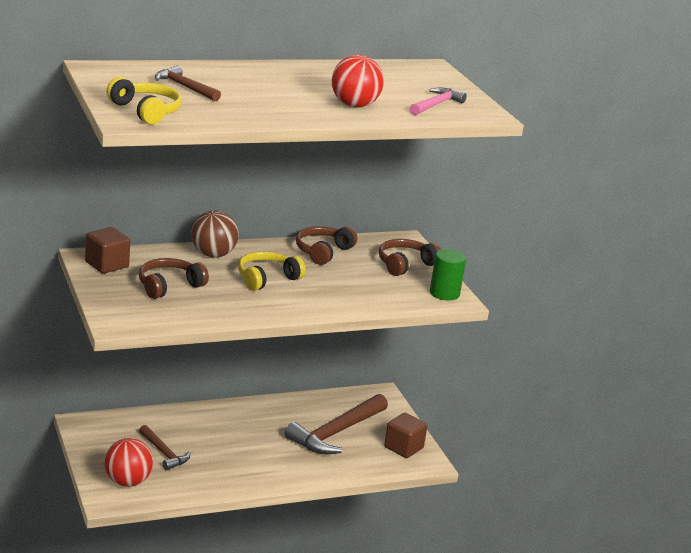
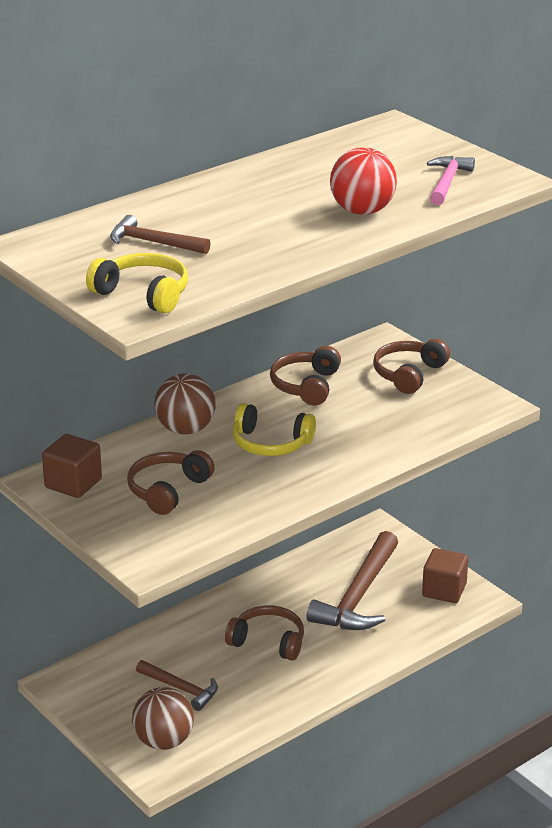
camera: 15 degrees left, 5 degrees up
red ball [104,438,153,487] -> brown ball [132,687,194,750]
yellow headphones [238,251,306,291] -> yellow headphones turned 105 degrees counterclockwise [232,403,316,456]
green cylinder [430,249,466,300] -> none
none -> brown headphones [225,605,304,661]

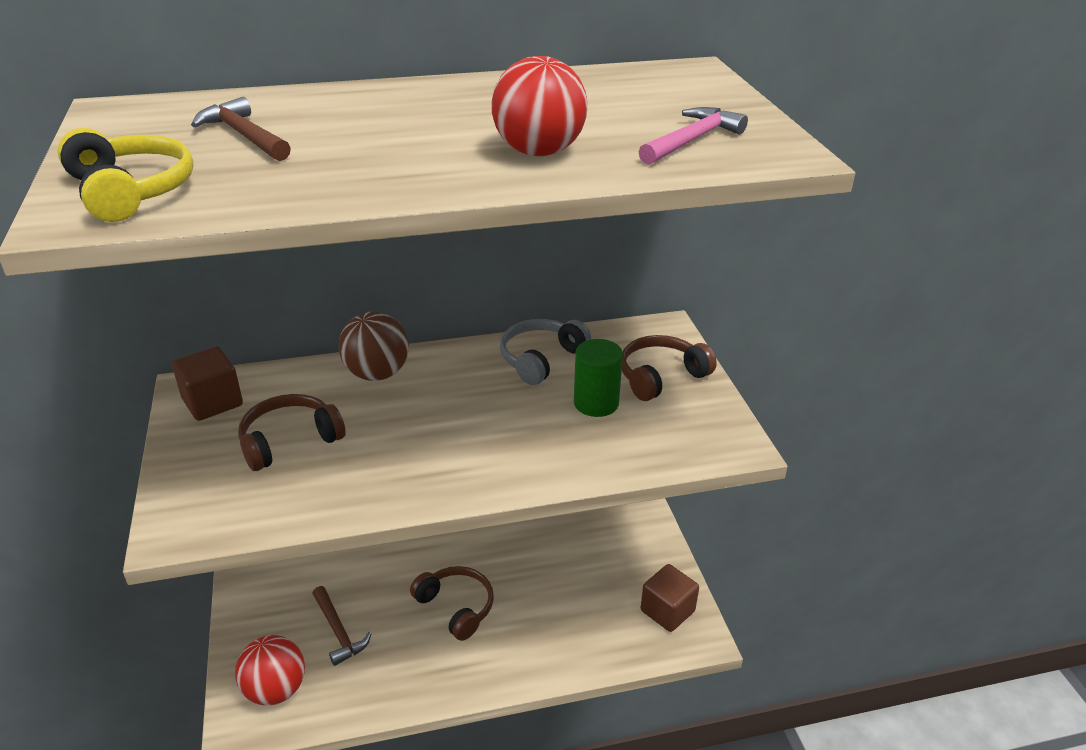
camera: 25 degrees right, 5 degrees up
brown ball [132,687,194,750] -> red ball [235,635,305,705]
yellow headphones [232,403,316,456] -> none
brown headphones [270,346,341,405] -> grey headphones [500,319,591,385]
brown hammer [307,531,398,630] -> none
none -> green cylinder [574,339,623,417]

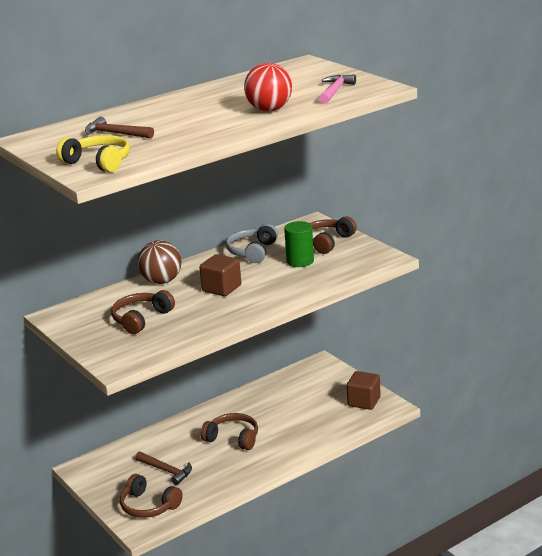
camera: 20 degrees left, 10 degrees down
brown cube [172,346,243,421] -> brown cube moved to [199,254,241,296]
red ball [235,635,305,705] -> brown headphones [120,474,183,518]

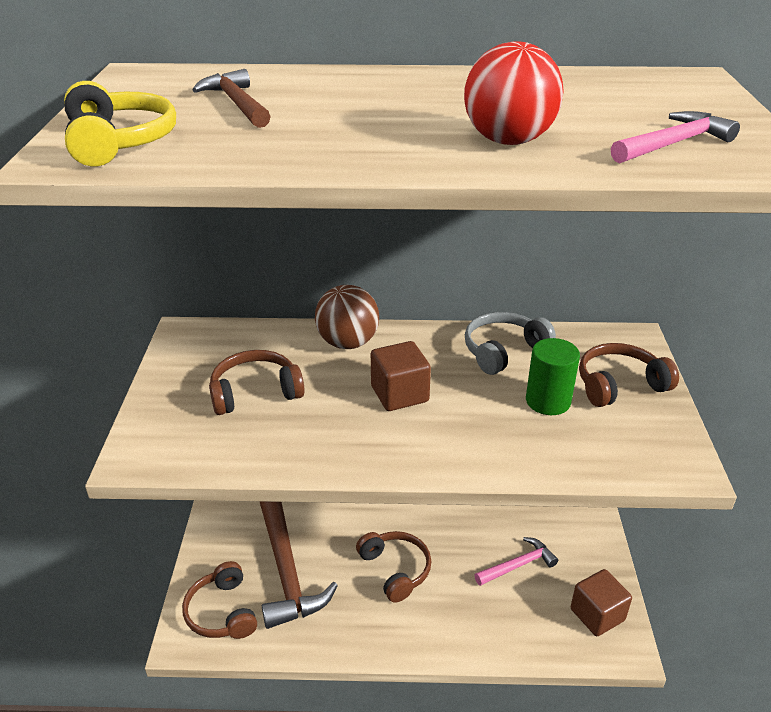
camera: 35 degrees right, 10 degrees up
brown hammer [135,452,192,485] -> brown hammer [260,502,338,629], size x1.82
none -> pink hammer [474,537,558,586]

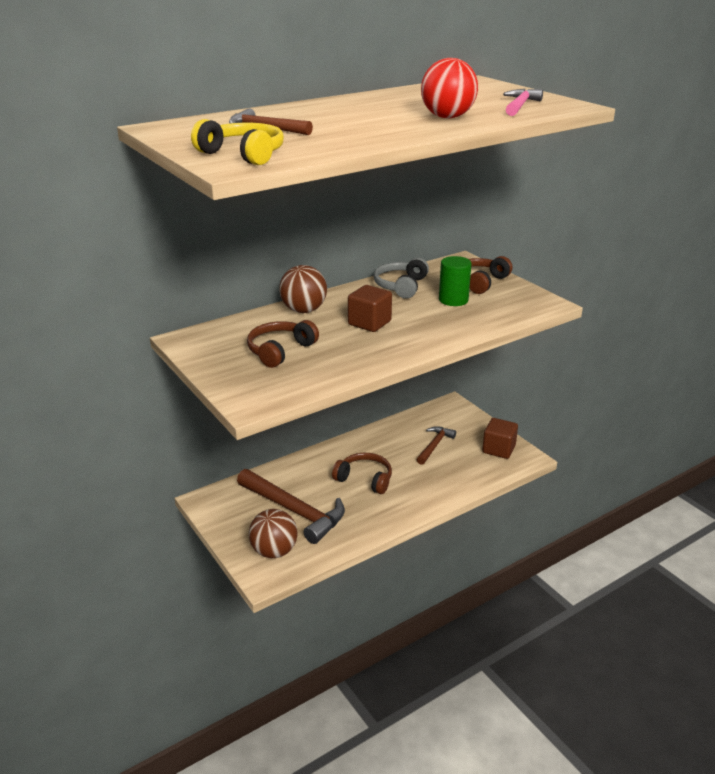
camera: 35 degrees left, 5 degrees down
brown headphones [182,561,257,639] -> brown ball [249,509,298,558]
pink hammer [474,537,558,586] -> brown hammer [416,426,456,465]

